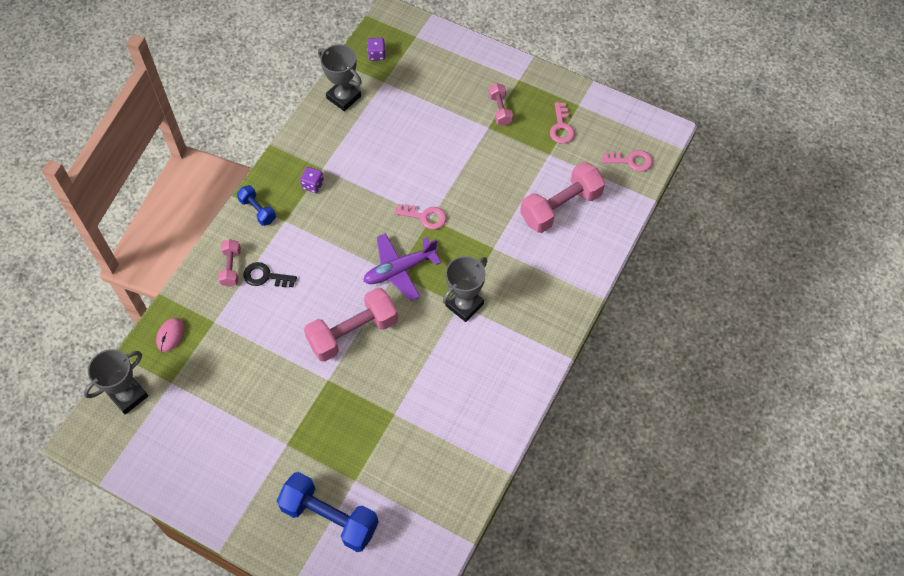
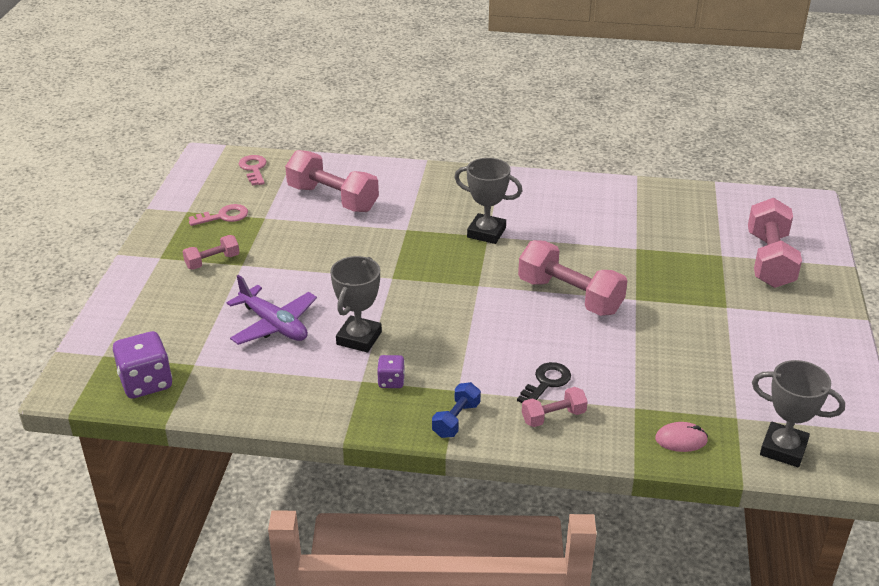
camera: 110 degrees left, 25 degrees down
black key [243,262,297,287] -> black key turned 135 degrees counterclockwise [517,362,571,403]
blue dumbbell [277,472,379,552] -> pink dumbbell [748,198,802,288]
grey trophy [318,44,362,111] -> grey trophy moved to [330,256,382,352]
purple plane [363,233,441,301] -> purple plane moved to [227,275,317,345]
purple dice [367,38,386,61] -> purple dice [113,331,172,399], size x1.83
pink key [395,204,446,229] -> none

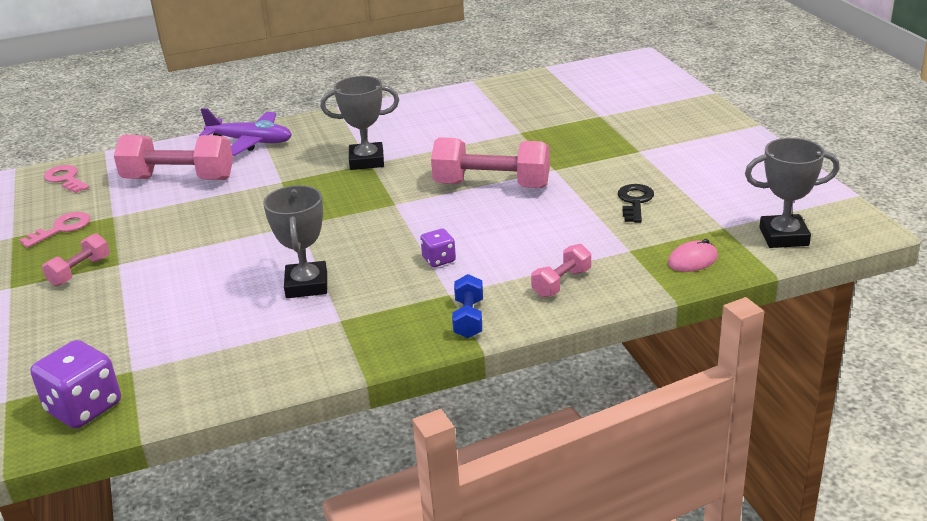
camera: 25 degrees left, 5 degrees down
purple plane [227,275,317,345] -> purple plane moved to [199,108,292,156]
purple dice [377,355,405,388] -> purple dice moved to [420,229,456,267]
black key [517,362,571,403] -> black key moved to [618,184,654,223]
pink dumbbell [748,198,802,288] -> none

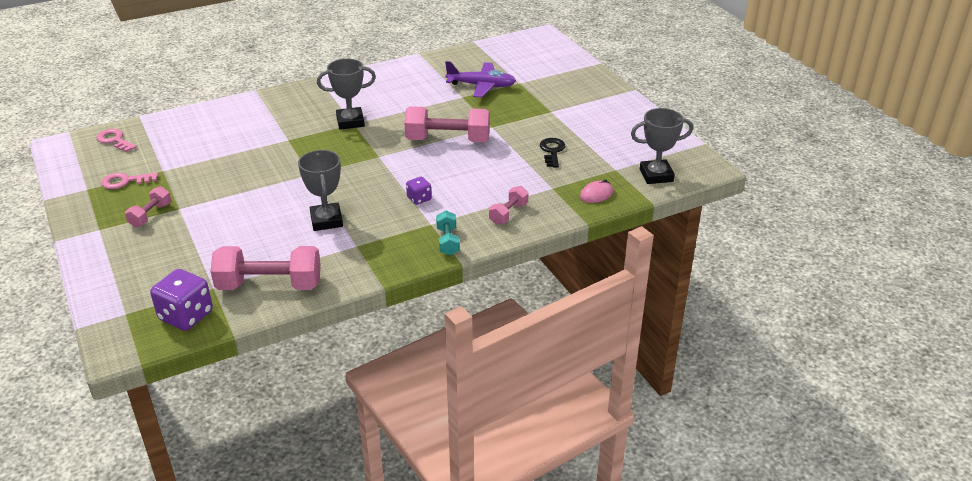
camera: 10 degrees left, 5 degrees up
pink key [20,212,90,248] -> pink key turned 135 degrees counterclockwise [101,173,158,189]
pink dumbbell [114,135,233,180] -> pink dumbbell moved to [211,246,321,290]
purple plane [199,108,292,156] -> purple plane moved to [445,61,516,98]
blue dumbbell [452,274,483,338] -> turquoise dumbbell [436,211,460,255]

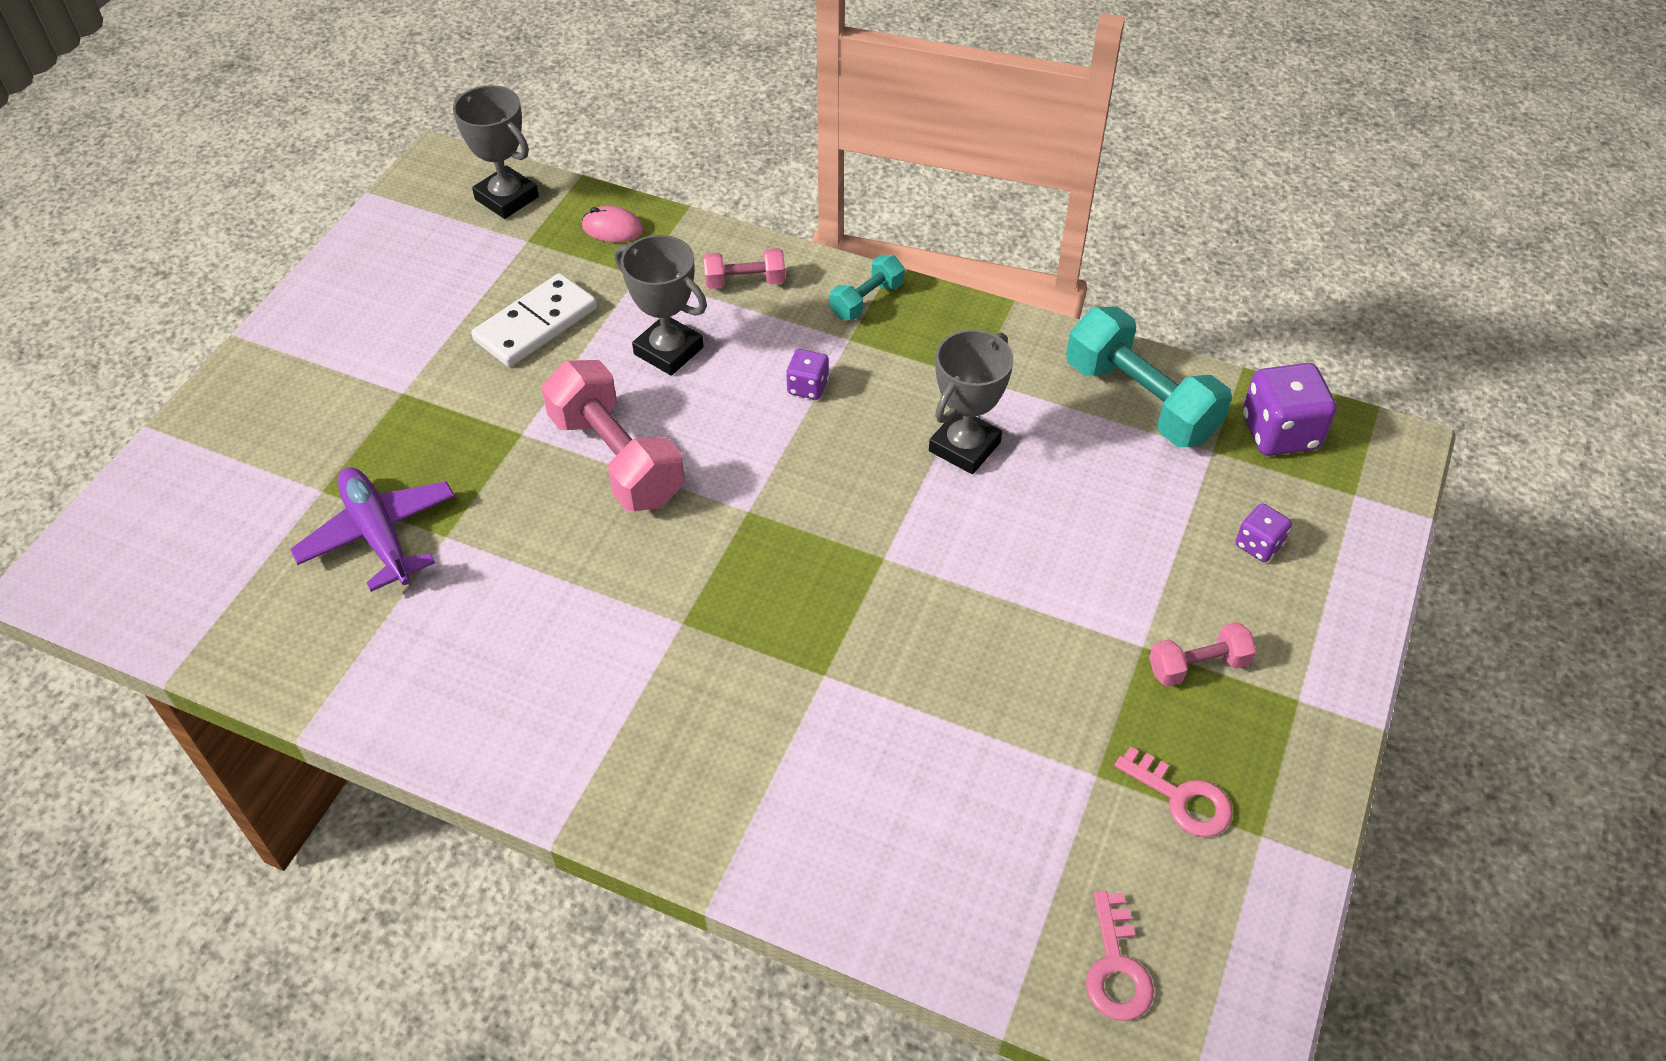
camera: 130 degrees left, 15 degrees up
pink dumbbell [211,246,321,290] -> turquoise dumbbell [1066,306,1232,447]
grey trophy [317,59,376,130] -> grey trophy moved to [614,235,707,376]
black key [540,138,565,167] -> white domino [471,273,597,367]
none -> purple dice [1235,503,1292,562]

